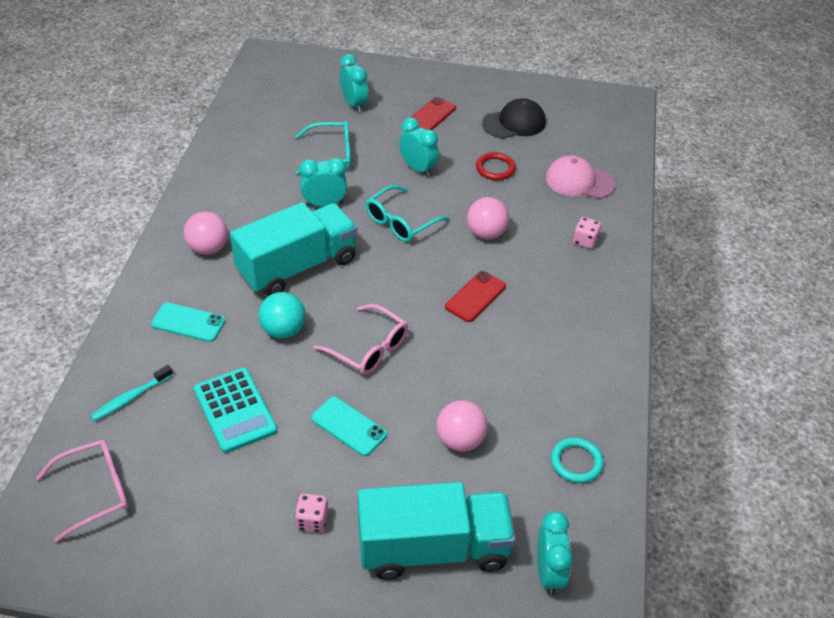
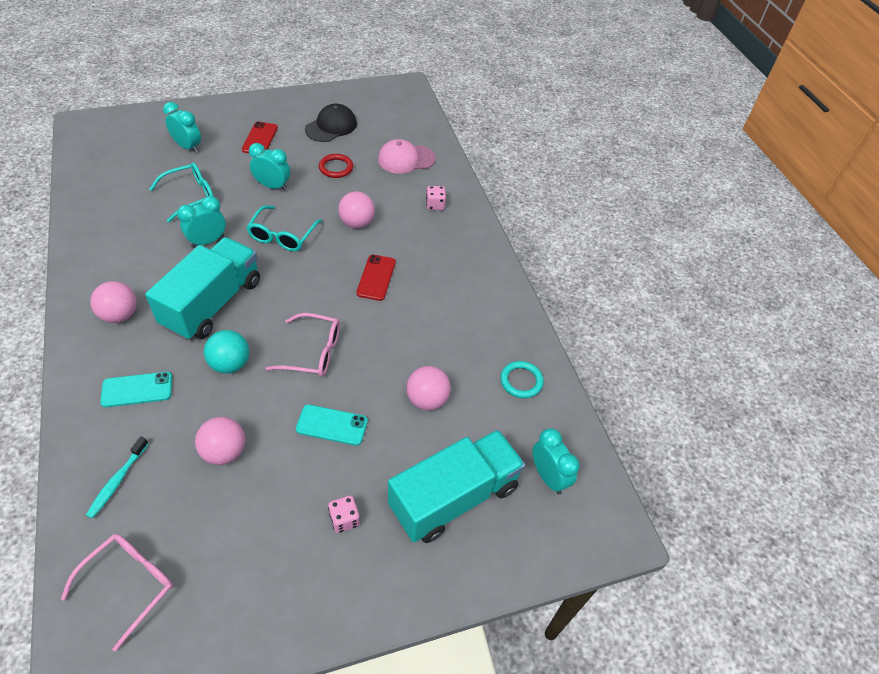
camera: 30 degrees left, 5 degrees up
turquoise calculator [194,368,277,453] -> pink ball [195,417,245,465]

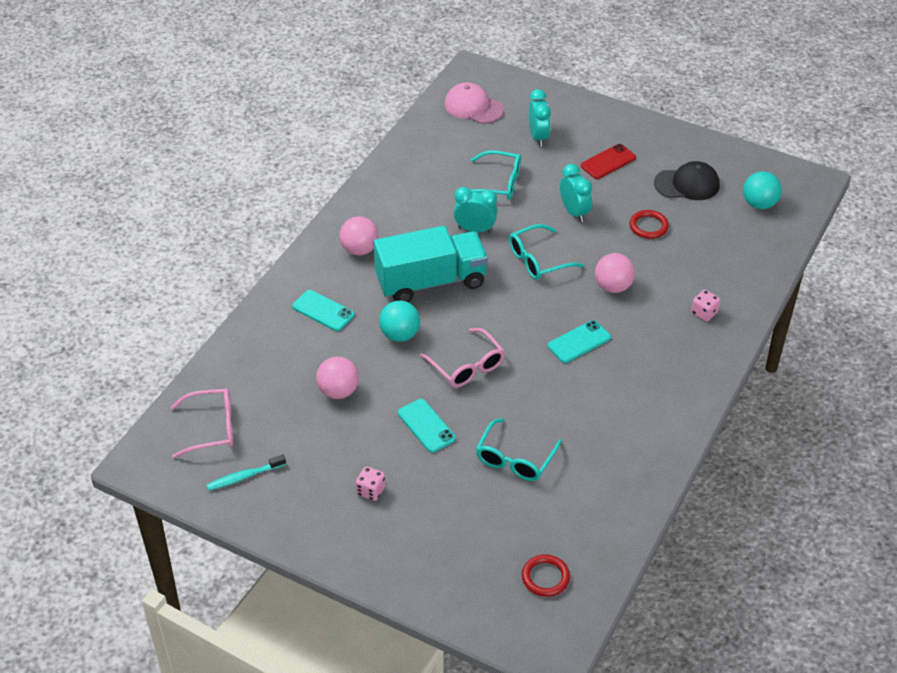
camera: 50 degrees right, 5 degrees down
turquoise toothbrush [86,436,149,519] -> turquoise toothbrush moved to [207,455,286,491]
red phone [356,255,396,301] -> turquoise phone [548,320,611,363]
pink cap [378,139,436,174] -> pink cap moved to [445,82,504,124]
turquoise truck [388,430,525,543] -> none
pink ball [406,366,451,410] -> turquoise glasses [476,418,562,481]
turquoise ring [500,361,544,398] -> none
turquoise clock [533,428,580,494] -> red ring [522,554,570,597]
none -> turquoise ball [743,171,782,209]

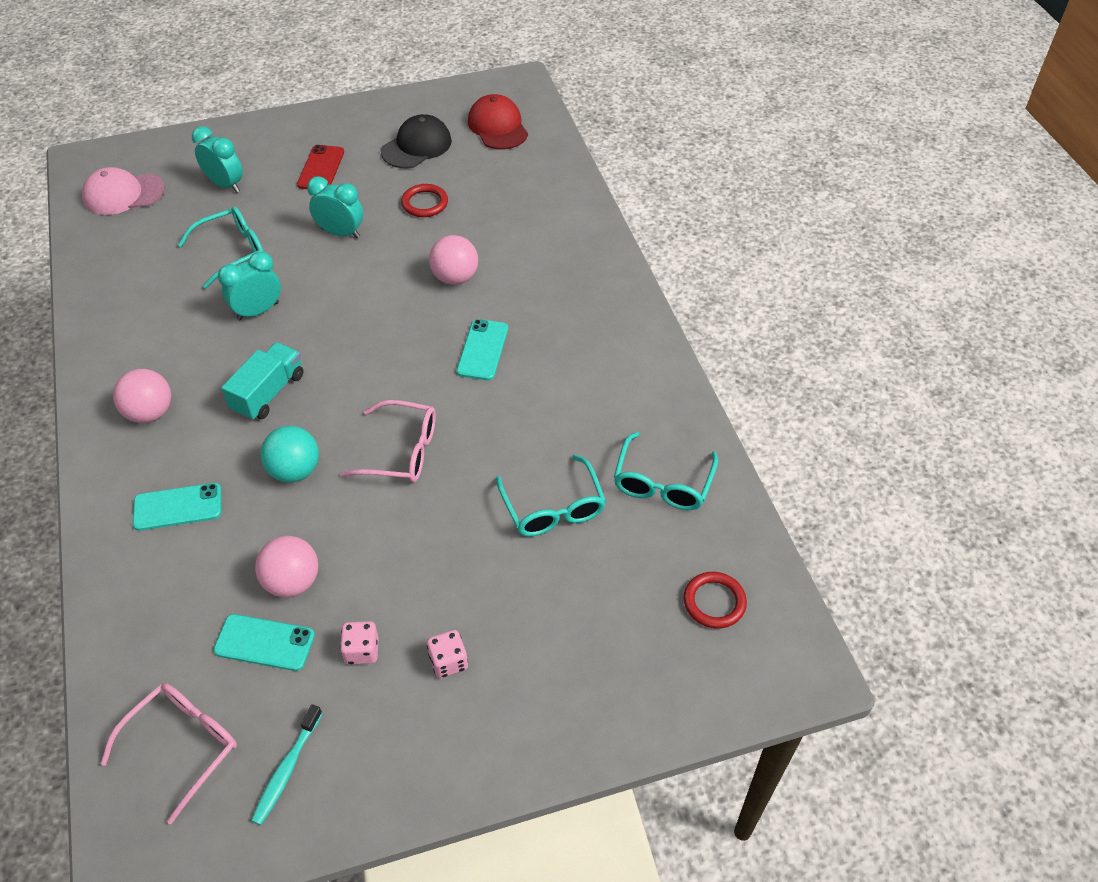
camera: 45 degrees left, 5 degrees up
turquoise truck [374,226,488,302] -> turquoise truck [221,342,304,421], size x0.58
turquoise phone [398,399,456,453] -> turquoise phone moved to [213,614,315,671]
turquoise glasses [509,224,585,280] -> turquoise glasses moved to [614,432,718,510]
pink dice [691,290,720,321] -> pink dice moved to [340,621,379,665]
turquoise ball [743,171,782,209] -> red cap [468,94,528,150]

